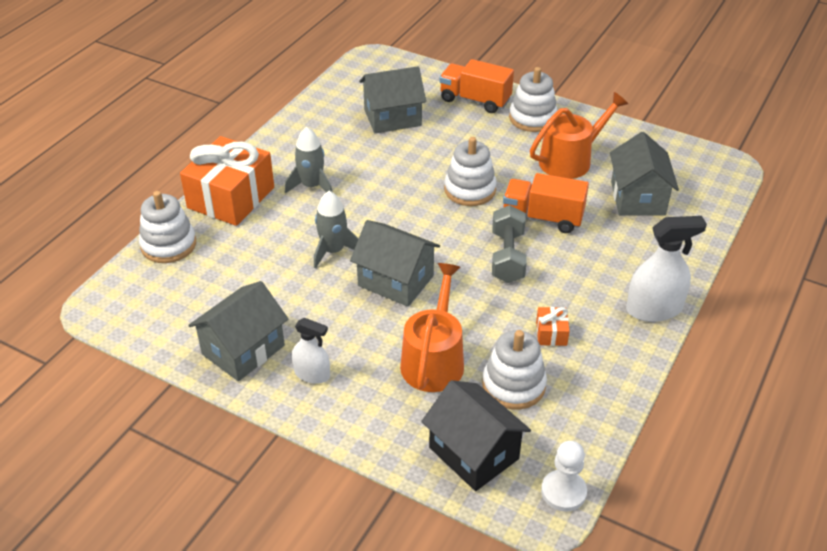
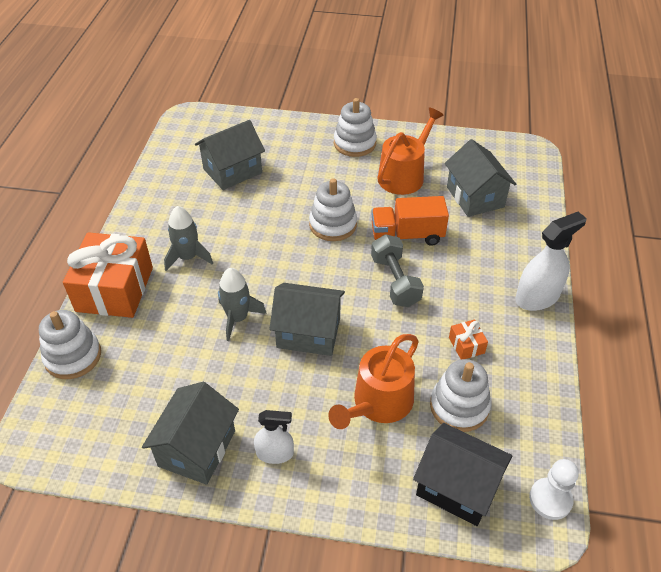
camera: 20 degrees left, 5 degrees up
orange watering can [400,263,464,392] -> orange watering can turned 135 degrees counterclockwise [328,334,419,429]
orange truck [440,59,514,113] -> none

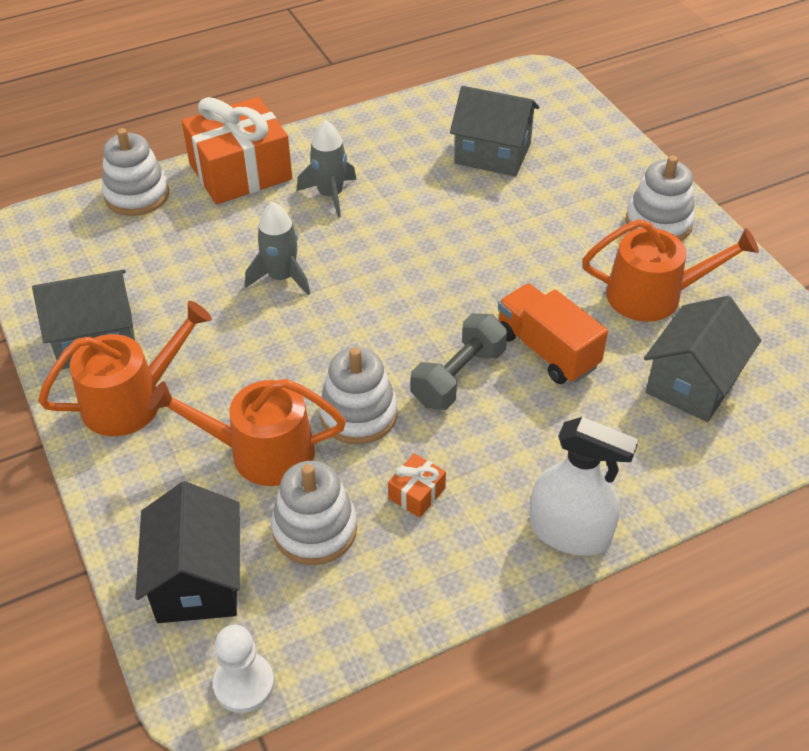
camera: 55 degrees right, 0 degrees up
white spray bottle [254,410,294,464] -> orange watering can [38,301,212,436]
grey house [269,283,345,356] -> none
white stacking toy [309,178,357,241] -> white stacking toy moved to [319,347,397,444]

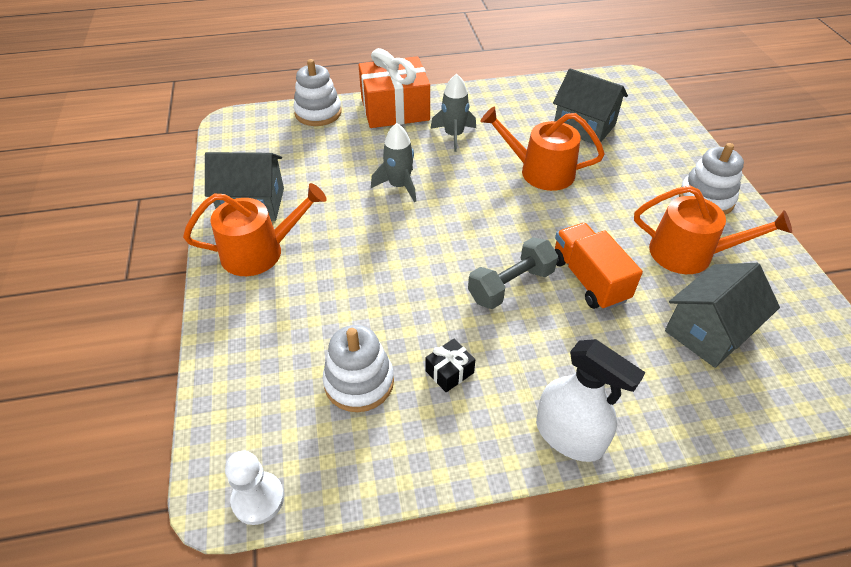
camera: 15 degrees right, 0 degrees up
black house [135,481,240,623] -> none
orange watering can [149,379,346,486] -> orange watering can moved to [480,107,605,191]
white stacking toy [319,347,397,444] -> none
orange gift [388,453,446,518] -> black gift [425,339,476,392]

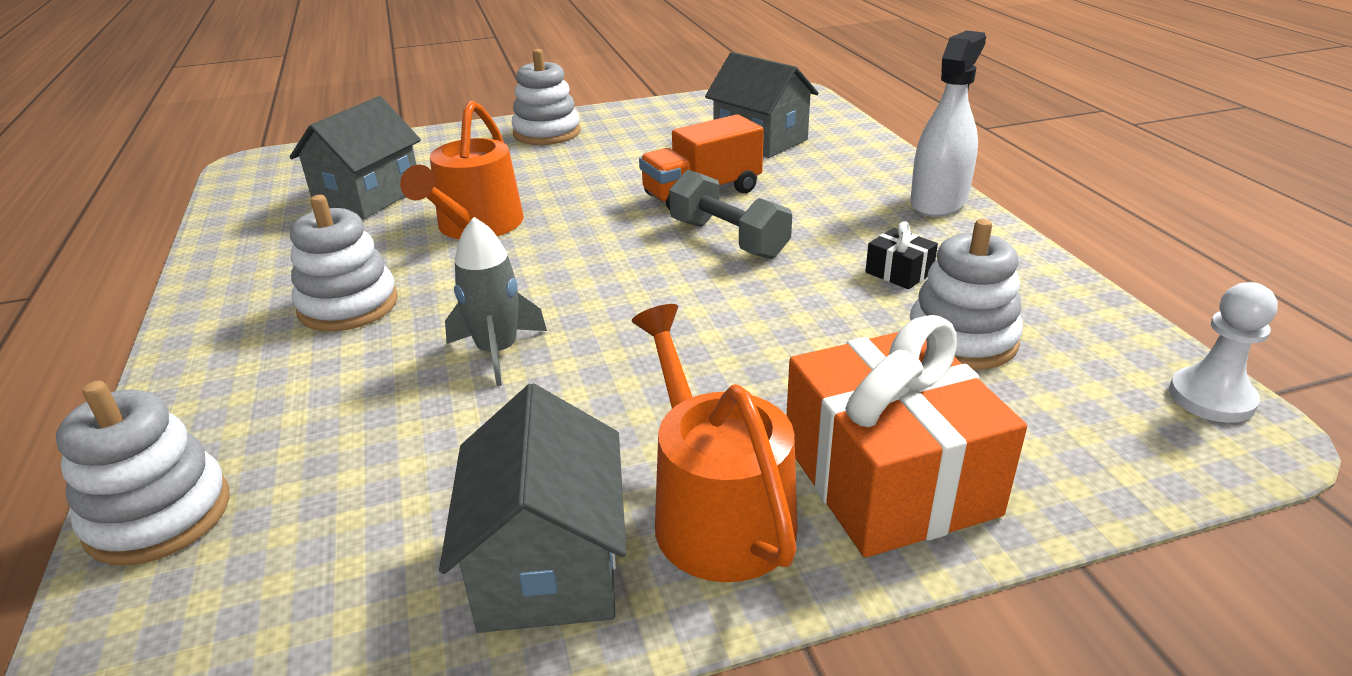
camera: 95 degrees left, 15 degrees down
orange gift [359,48,430,128] -> orange gift moved to [786,315,1027,557]
grey rocket [430,74,476,152] -> white stacking toy [290,195,398,331]
orange watering can [634,185,792,274] -> none

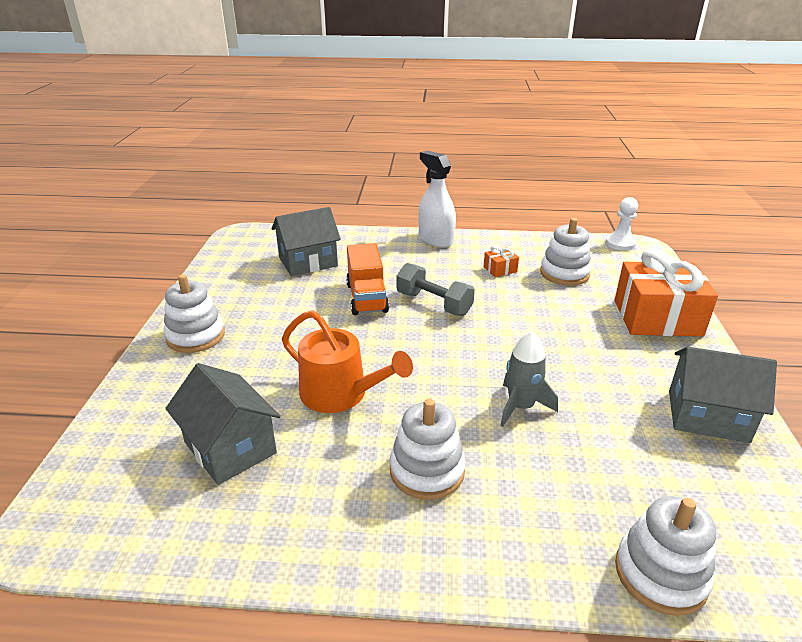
camera: 70 degrees left, 0 degrees up
orange watering can [632,304,797,582] -> none
grey dumbbell [669,170,792,259] -> grey dumbbell turned 60 degrees clockwise [397,263,475,316]
black gift [865,221,938,289] -> orange gift [484,245,519,277]

